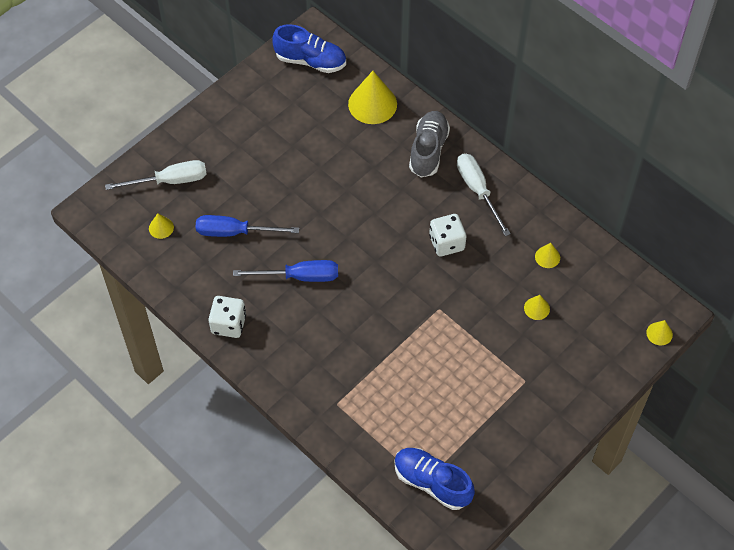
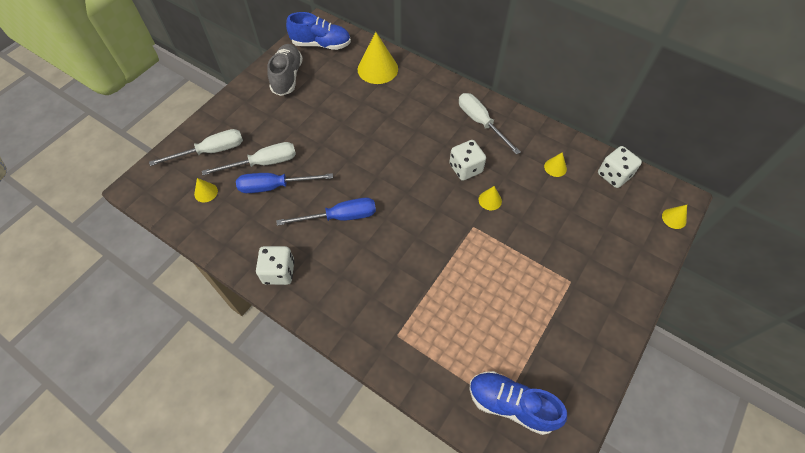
camera: 10 degrees left, 0 degrees up
grey shoe [409,111,450,177] -> grey shoe moved to [267,44,303,96]
yellow cone [524,295,550,320] -> yellow cone moved to [478,186,502,210]
none -> white screwdriver [202,142,296,175]
none -> white dice [598,146,642,188]

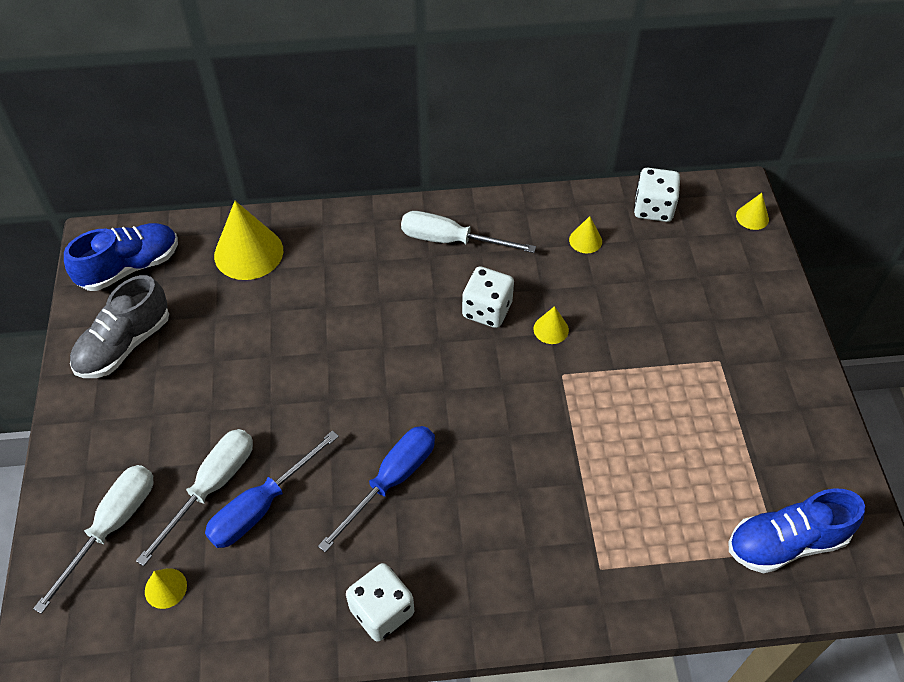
camera: 40 degrees left, 5 degrees down
grey shoe [267,44,303,96] -> grey shoe turned 105 degrees counterclockwise [70,275,169,378]

